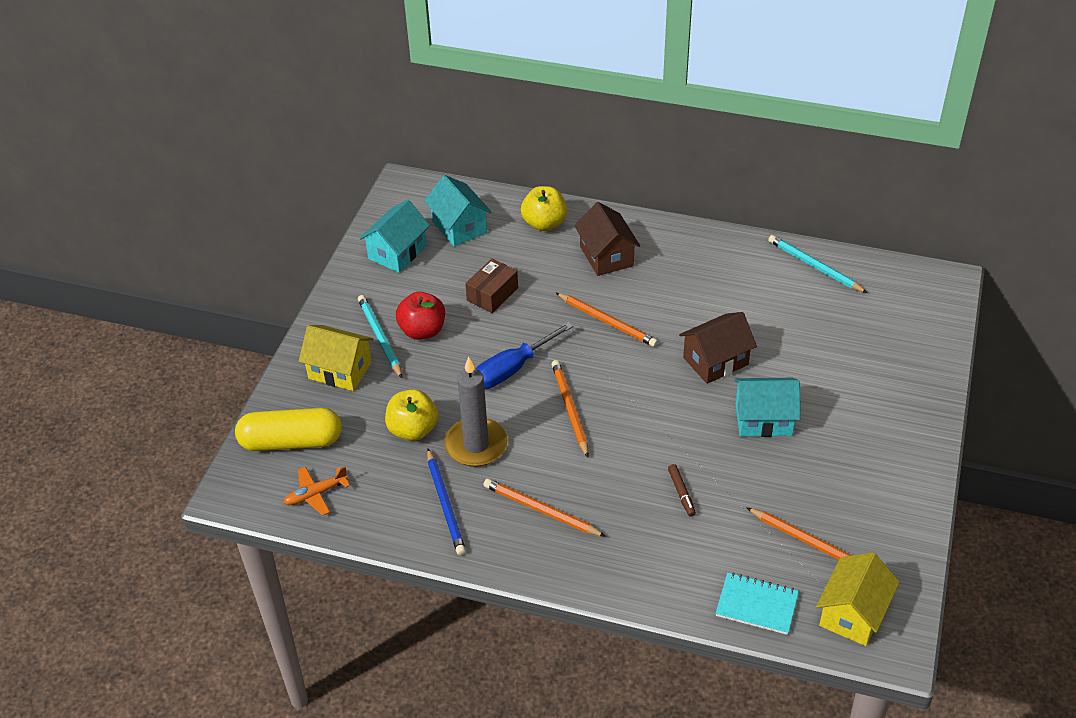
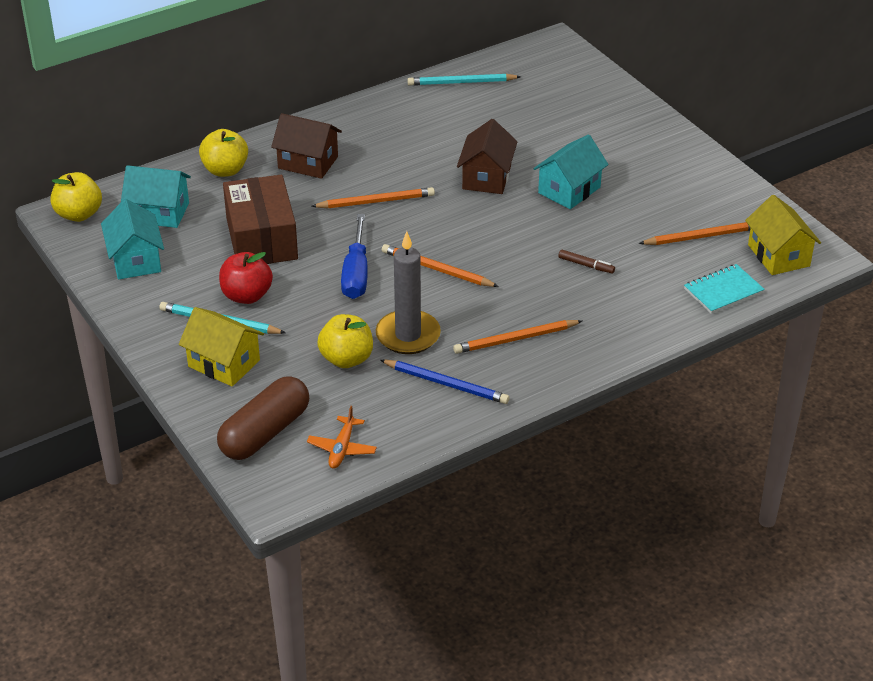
camera: 50 degrees left, 5 degrees down
yellow capsule [235,408,342,451] -> brown capsule [217,376,309,460]
yellow house [299,325,373,391] -> yellow house turned 60 degrees clockwise [179,307,264,387]
brown box [465,259,518,313] -> brown box [223,175,298,264], size x1.77
none -> yellow apple [51,172,102,222]

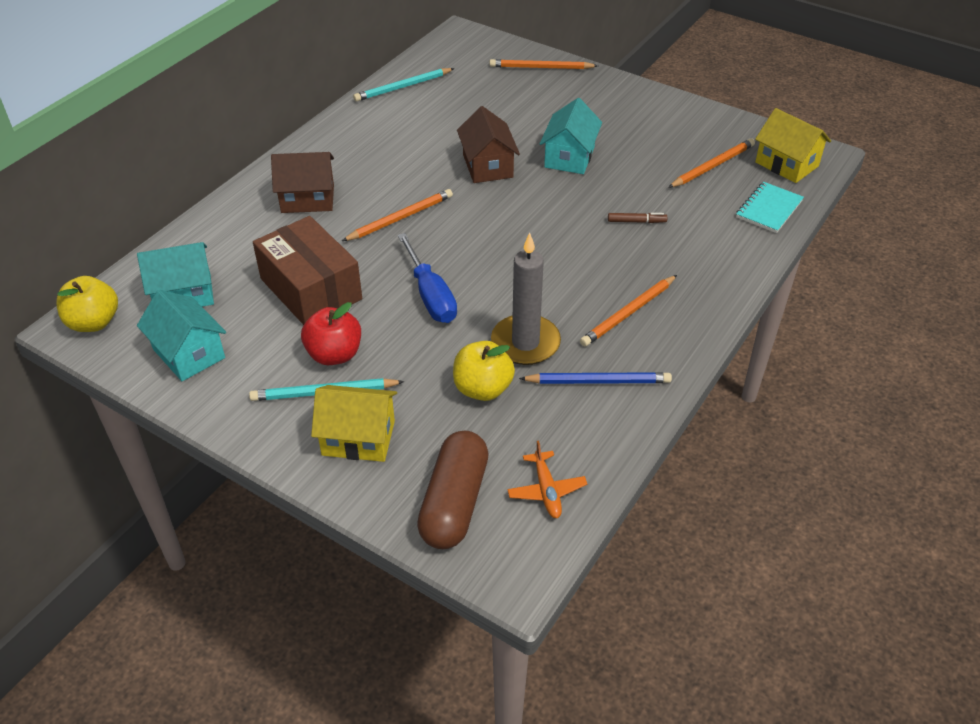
camera: 25 degrees left, 5 degrees up
yellow apple [199,129,248,177] -> none
orange pencil [382,244,499,287] -> orange pencil moved to [489,59,598,69]

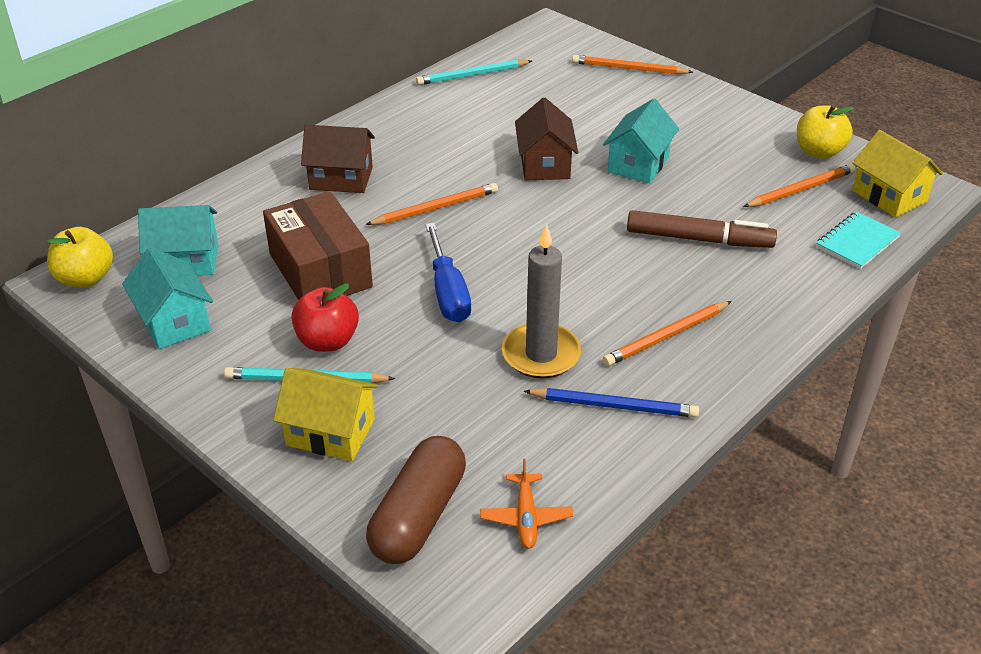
camera: 10 degrees right, 5 degrees down
yellow apple [453,341,515,401] -> yellow apple moved to [797,105,854,159]
brown marker [608,213,667,223] -> brown marker [627,210,777,248], size x2.18

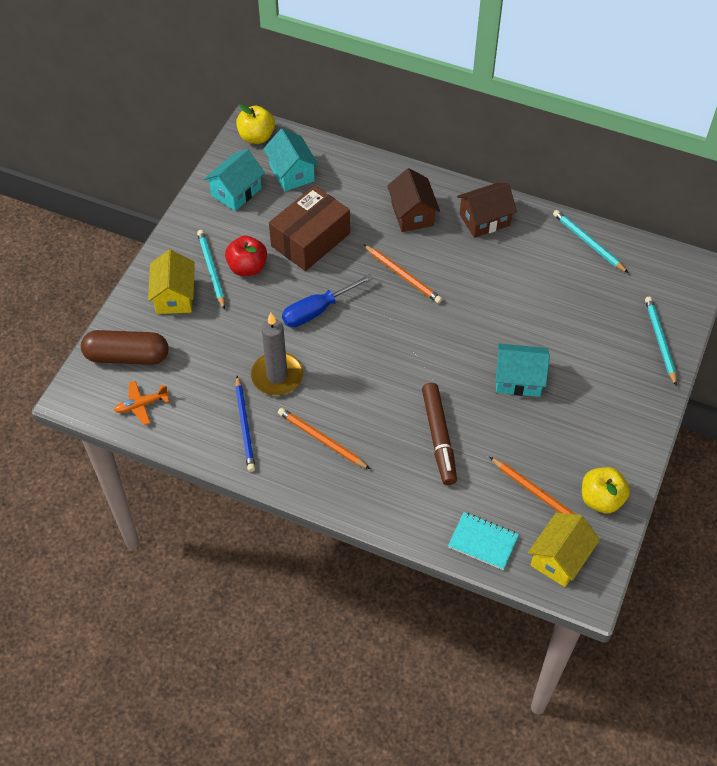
camera: 70 degrees right, 15 degrees up
brown house [515,97,578,180] -> brown house moved to [457,183,517,238]
orange pencil [572,55,693,75] -> turquoise pencil [645,297,677,386]

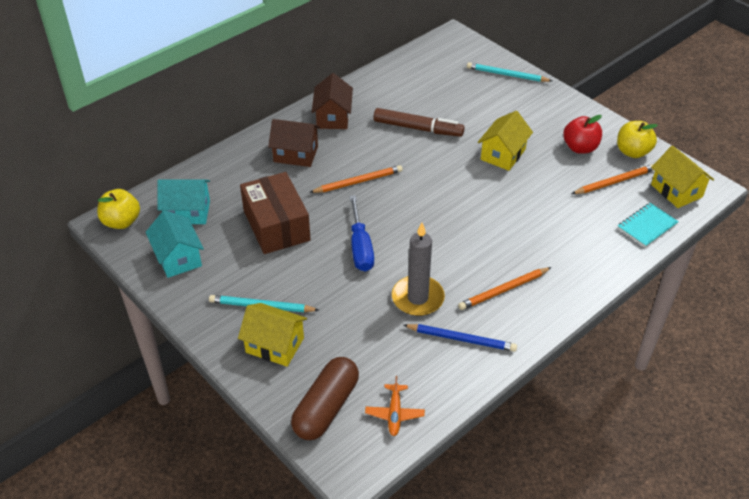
camera: 65 degrees left, 10 degrees down
red apple [225,236,267,276] -> red apple moved to [563,115,602,154]
brown marker [422,383,457,485] -> brown marker moved to [373,108,465,137]
turquoise house [495,343,550,397] -> yellow house [478,111,533,171]
turquoise pencil [553,210,628,273] -> none

